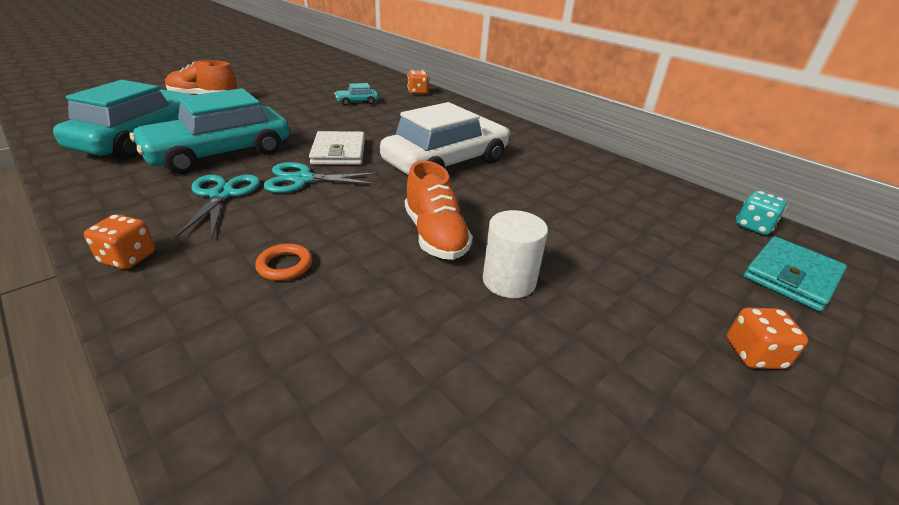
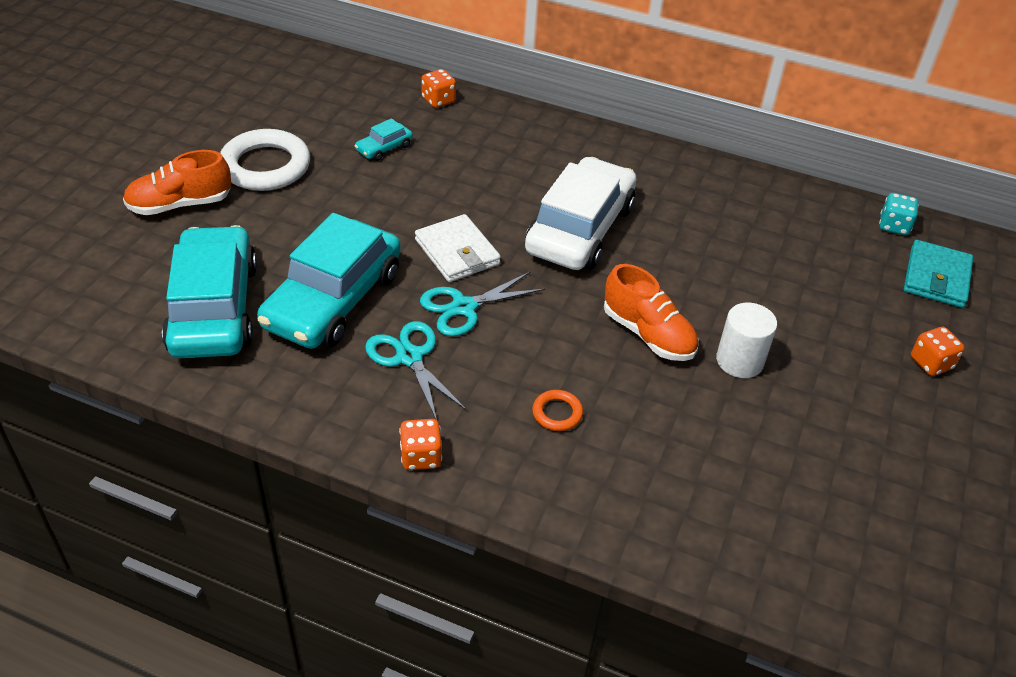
camera: 25 degrees left, 10 degrees up
none -> white ring [220,129,310,191]

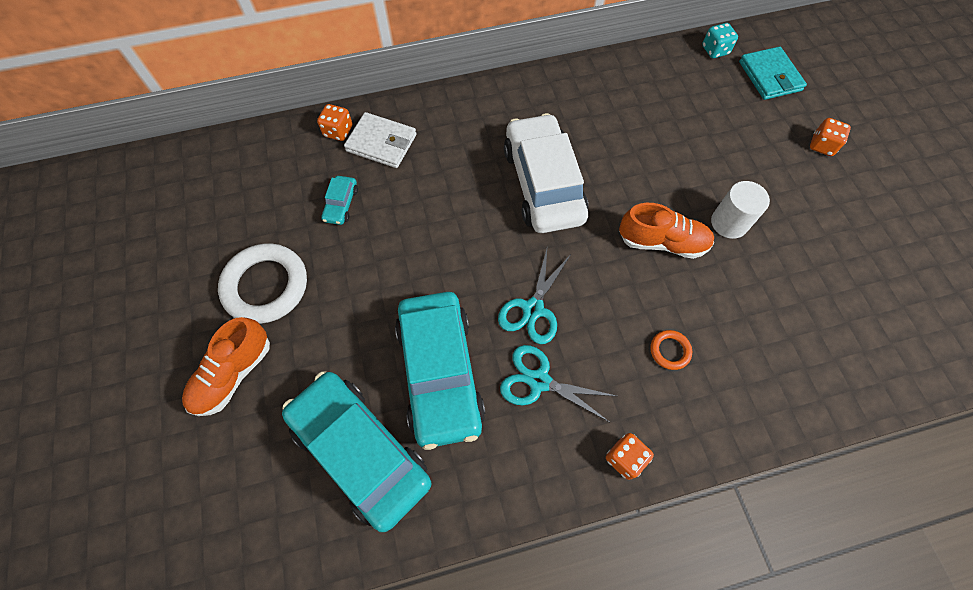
camera: 35 degrees left, 20 degrees up
white wallet [415,214,501,282] -> white wallet moved to [344,112,417,168]

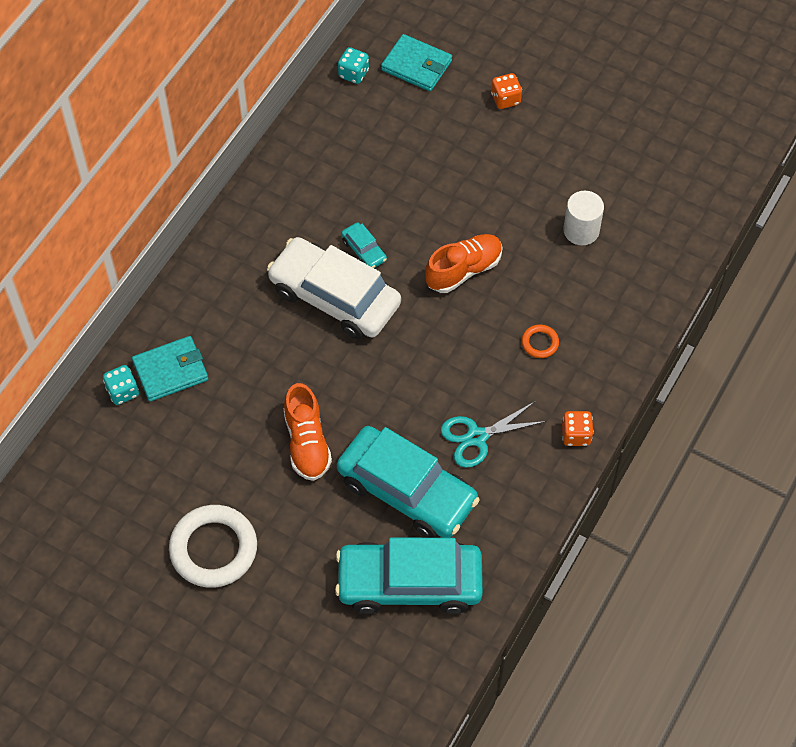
camera: 45 degrees left, 5 degrees down
orange shoe [182,317,270,416] -> orange shoe moved to [284,383,332,481]
orange dice [317,104,352,141] -> turquoise dice [103,365,139,405]
turquoise car [321,176,358,225] -> turquoise car moved to [341,223,387,268]
white wallet [344,112,417,168] -> turquoise wallet [132,336,208,401]
turquoise scissors [498,245,571,344] -> none
white cylinder [711,181,770,239] -> white cylinder moved to [563,191,604,245]

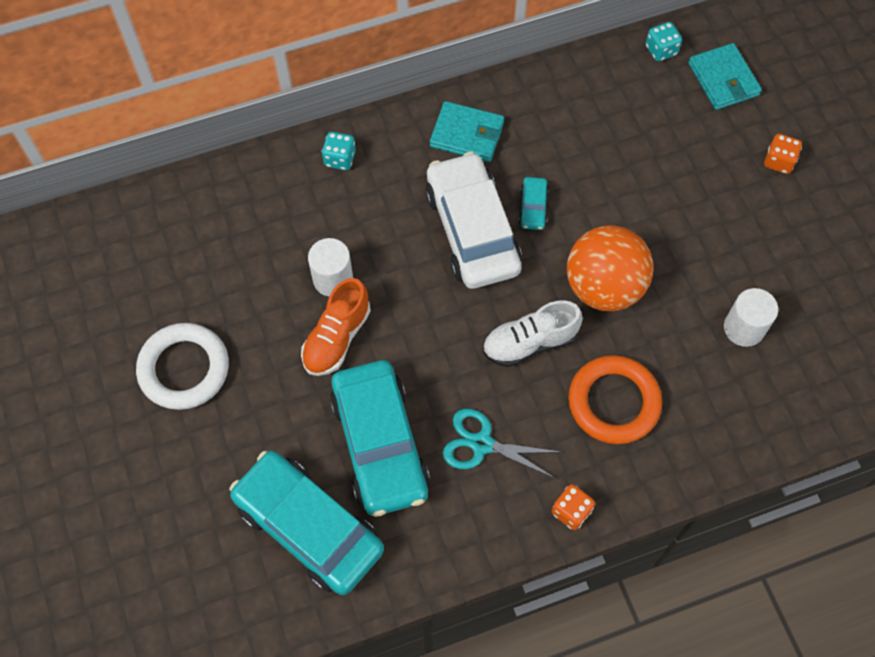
camera: 40 degrees right, 5 degrees up
turquoise dice [103,365,139,405] -> turquoise dice moved to [322,132,356,170]
turquoise wallet [132,336,208,401] -> turquoise wallet moved to [430,101,504,162]
orange shoe [425,234,502,293] -> orange ball [567,225,653,311]
orange ring [522,325,559,358] -> orange ring [568,355,662,444], size x2.19
none -> white cylinder [308,238,353,296]
none -> white shoe [483,301,583,367]

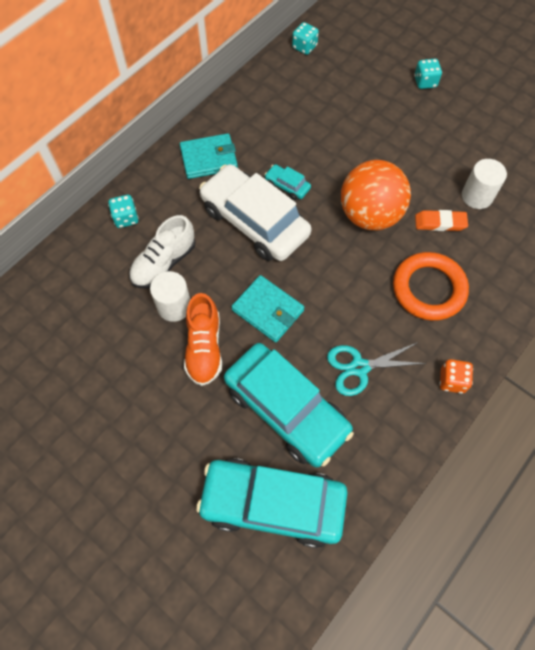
camera: 30 degrees left, 0 degrees up
white ring [136,323,229,410] -> none
white shoe [483,301,583,367] -> white shoe moved to [129,215,195,289]
turquoise car [519,177,549,230] -> turquoise car turned 150 degrees clockwise [265,164,311,200]
turquoise wallet [688,43,762,110] -> turquoise wallet moved to [231,275,305,342]
orange dice [764,134,802,174] -> turquoise dice [414,59,442,89]
none -> orange eraser [415,210,468,231]

